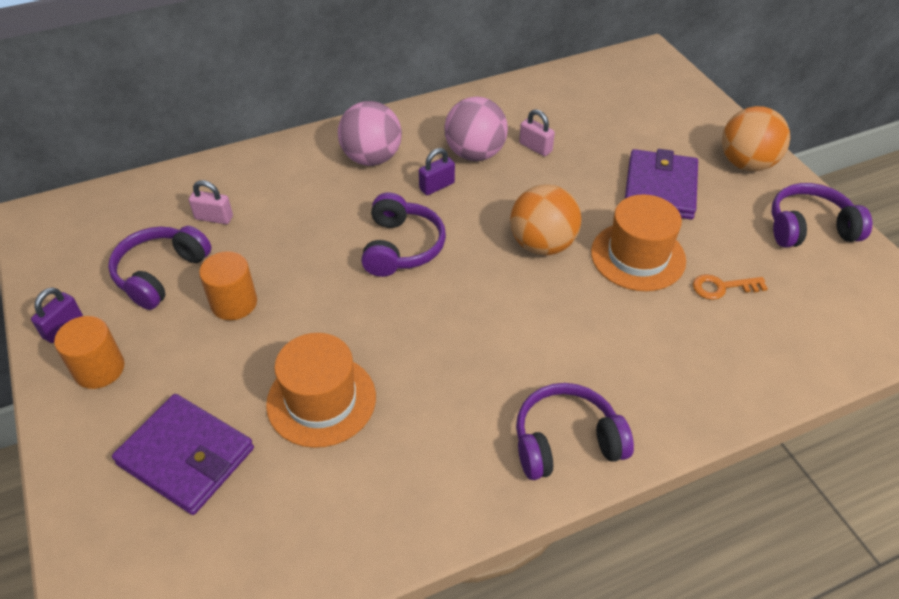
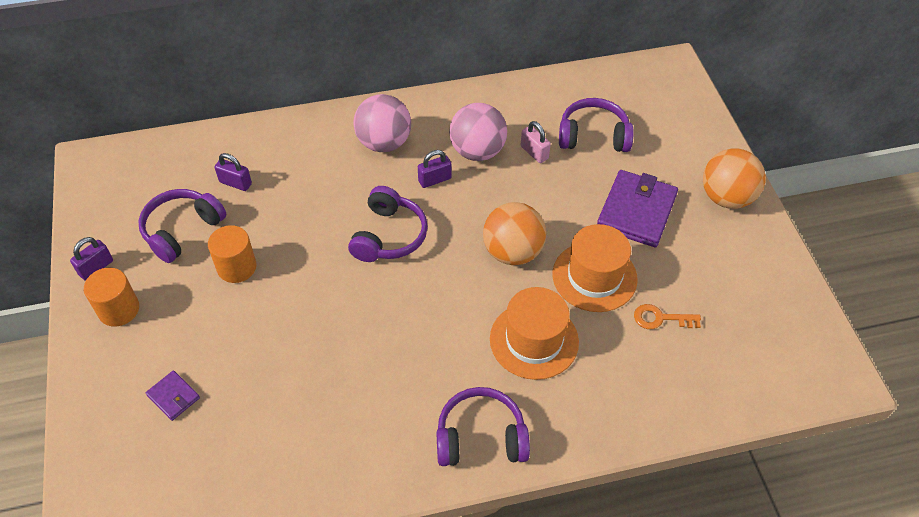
camera: 10 degrees right, 5 degrees up
purple wallet [112,394,254,515] -> purple wallet [146,370,200,421], size x0.49
pink padlock [189,180,233,224] -> purple padlock [214,153,252,191]
orange hat [266,333,376,448] -> orange hat moved to [490,287,579,380]
purple headphones [772,183,872,248] -> purple headphones moved to [559,98,634,152]

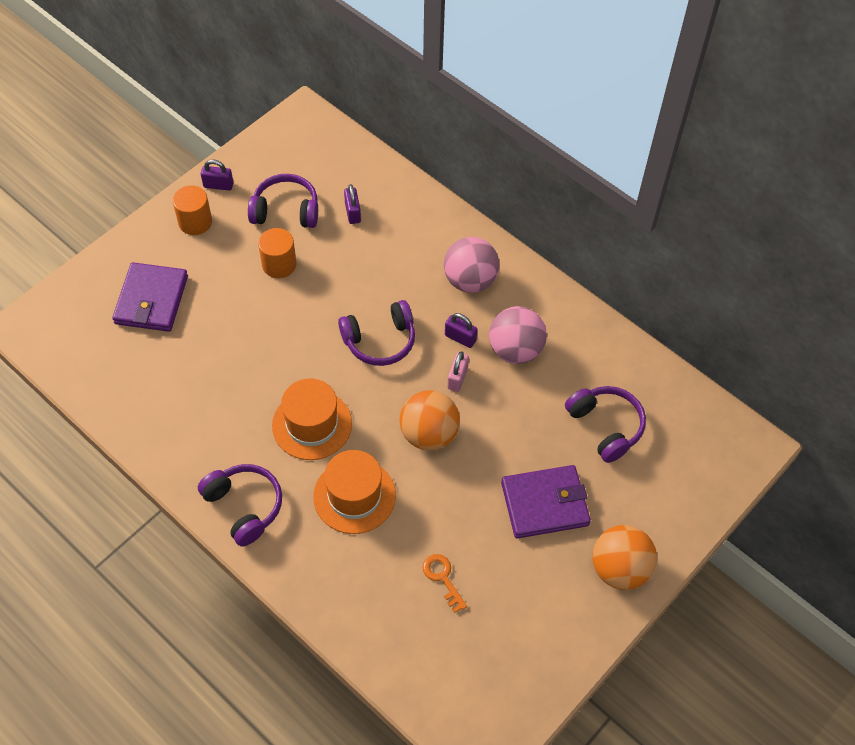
camera: 55 degrees right, 5 degrees up
purple wallet [146,370,200,421] -> purple wallet [112,262,188,332], size x2.06
pink padlock [521,121,551,163] -> pink padlock moved to [447,351,469,392]
orange hat [553,224,638,312] -> orange hat moved to [272,378,352,460]

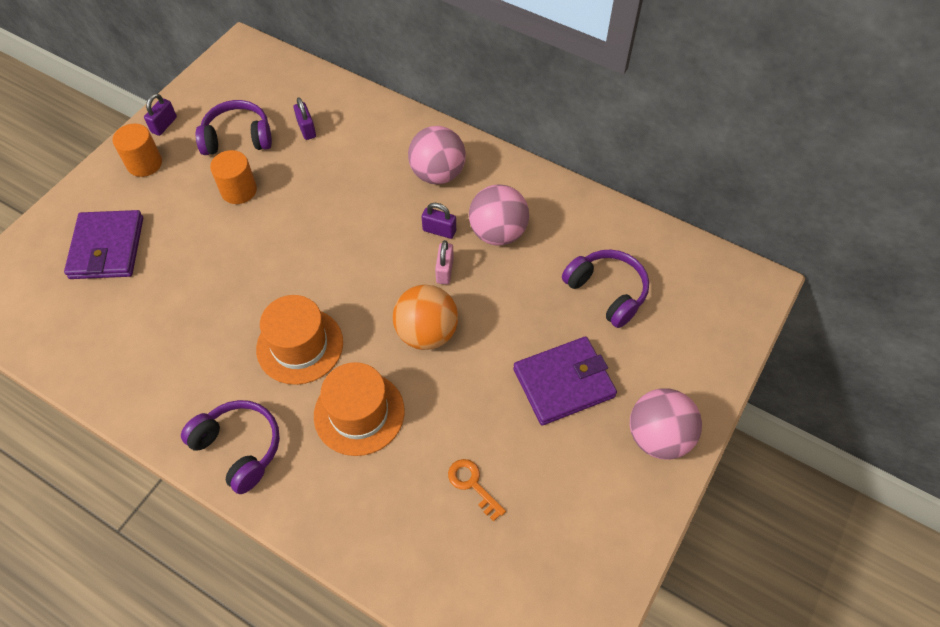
camera: 10 degrees left, 0 degrees up
purple padlock [201,159,233,190] -> purple padlock turned 60 degrees counterclockwise [144,93,177,136]
purple headphones [338,300,415,366] -> none
orange ball [592,525,657,590] -> pink ball [630,388,702,460]

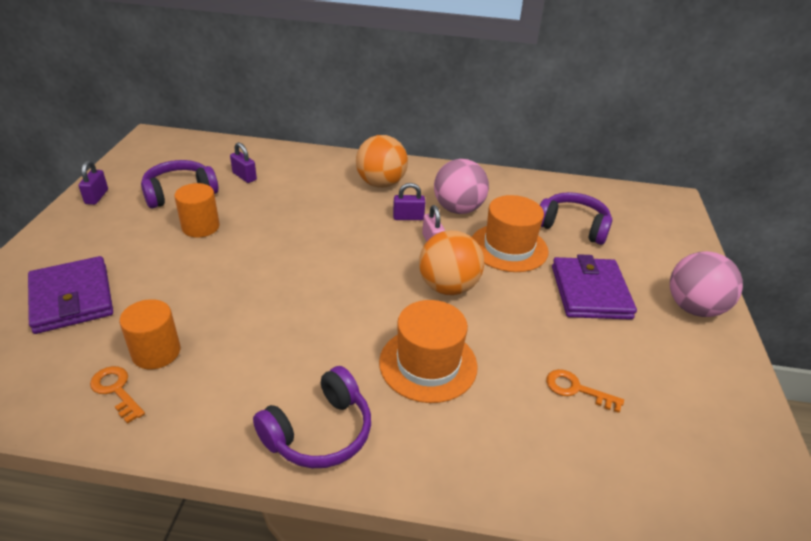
camera: 25 degrees left, 20 degrees down
orange cylinder [112,123,162,177] -> orange cylinder moved to [119,299,180,369]
purple headphones [181,400,280,494] -> purple headphones turned 120 degrees clockwise [253,366,371,468]
orange hat [256,295,343,385] -> orange hat moved to [472,195,549,272]
pink ball [408,126,466,184] -> orange ball [356,135,408,188]
purple wallet [513,337,617,425] -> purple wallet turned 45 degrees counterclockwise [552,254,637,320]
none -> orange key [90,366,145,424]

